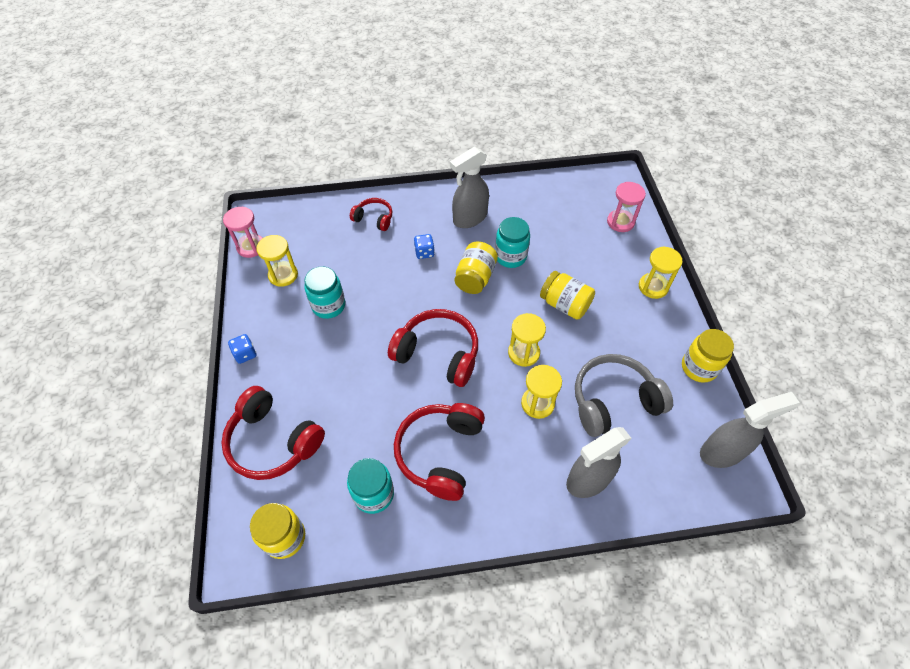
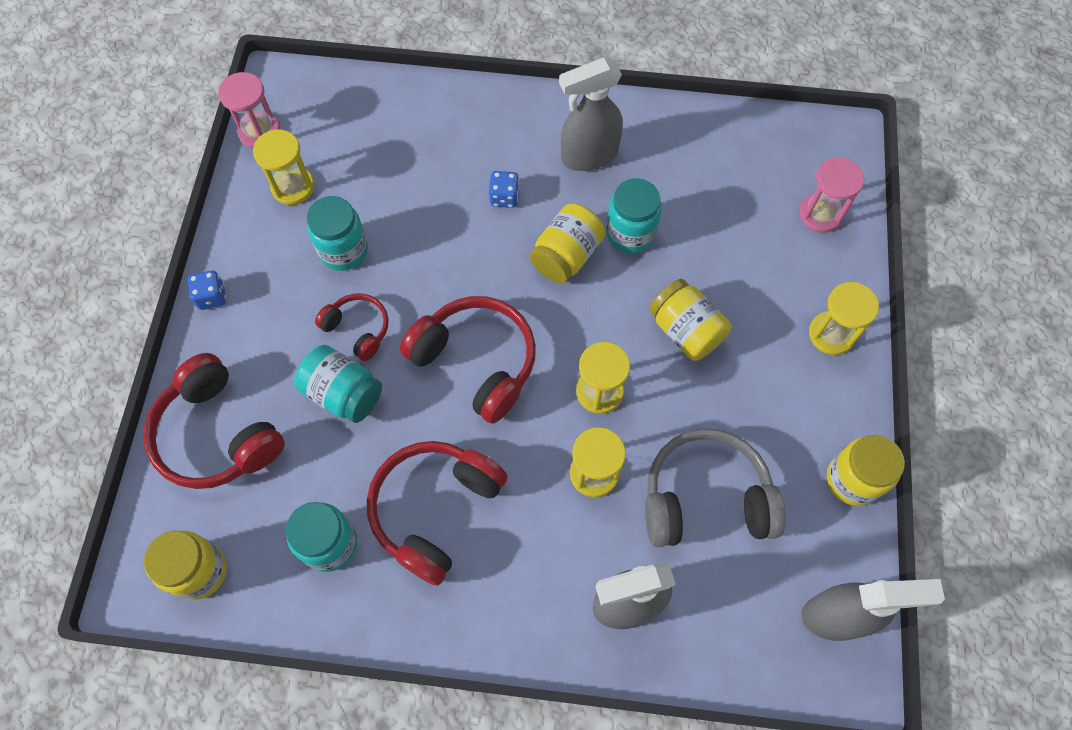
camera: 15 degrees right, 10 degrees up
red headphones [350,198,392,231] -> red headphones moved to [315,294,389,361]
none -> turquoise jar [294,345,382,423]

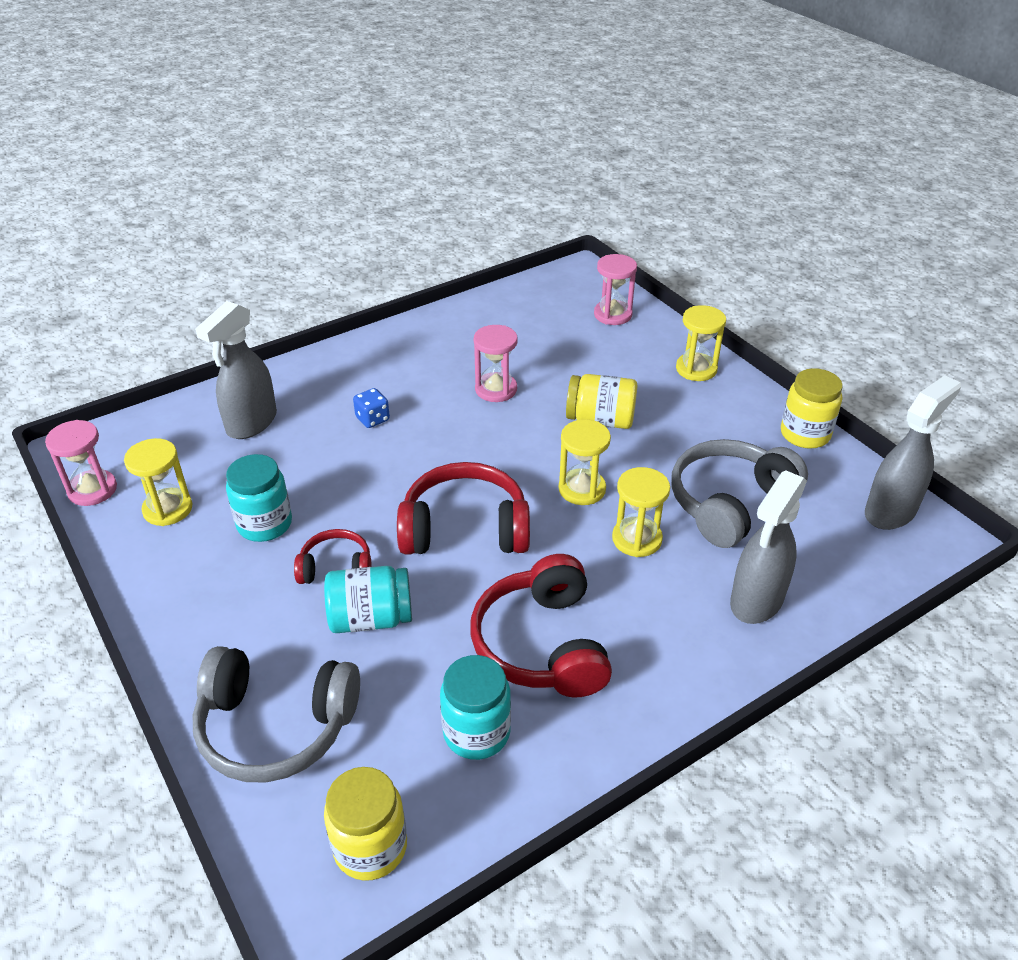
camera: 40 degrees left, 25 degrees down
red headphones [143,353,285,489] -> grey headphones [193,646,360,782]
blue dice [188,270,226,310] -> none
yellow jar [530,203,605,283] -> none
grey spray bottle [559,58,623,171] -> grey spray bottle moved to [195,301,277,439]
turquoise jar [606,178,662,253] -> pink hourglass [474,325,518,402]

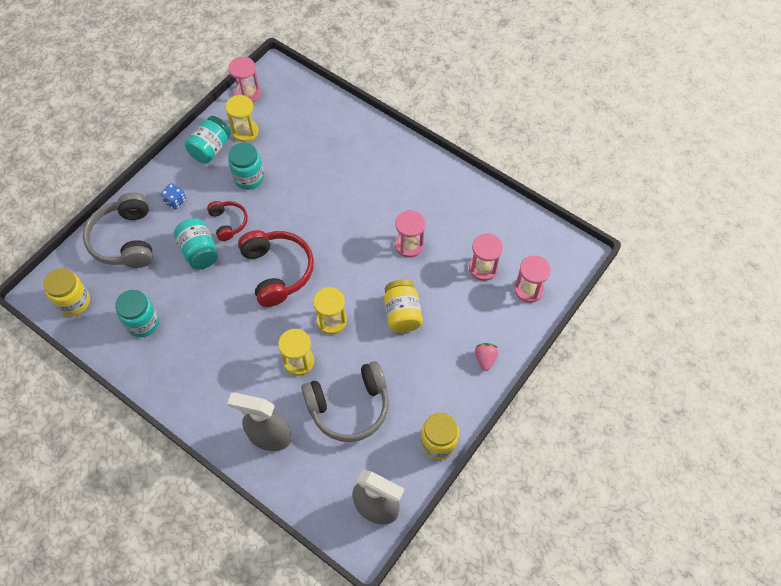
camera: 70 degrees right, 20 degrees up
grey spray bottle [195,301,277,439] -> none
blue dice [353,388,390,428] -> blue dice moved to [161,183,186,210]
red headphones [470,554,612,697] -> none
grey headphones [671,439,808,548] -> grey headphones turned 135 degrees clockwise [301,361,389,442]
yellow hourglass [676,305,726,381] -> pink strawberry [475,343,498,371]
none -> turquoise jar [185,116,231,163]
none -> pink hourglass [469,233,503,281]

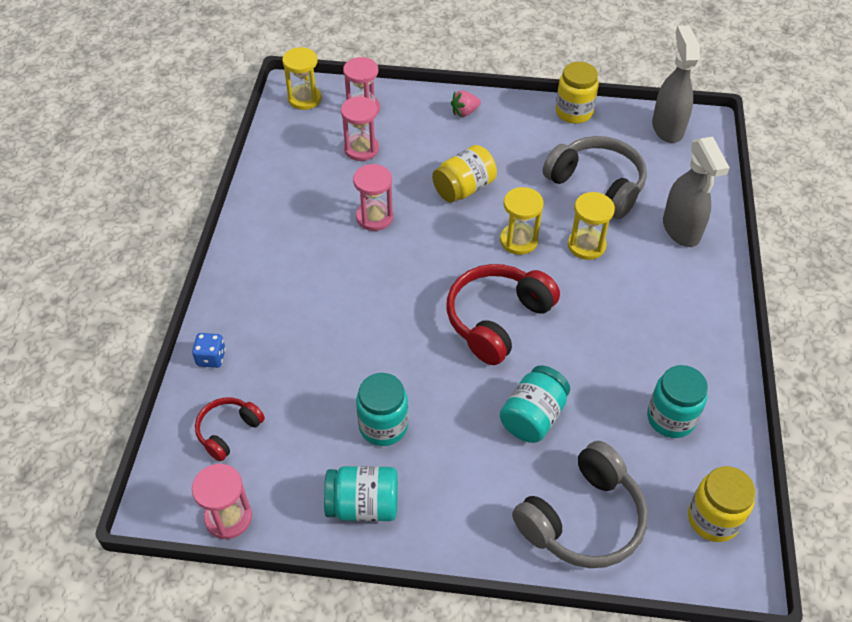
camera: 120 degrees left, 10 degrees down
blue dice [161,183,186,210] -> blue dice moved to [192,333,226,368]
red headphones [207,201,248,241] -> red headphones moved to [195,398,265,461]
yellow hourglass [225,95,259,142] -> yellow hourglass moved to [282,47,321,110]

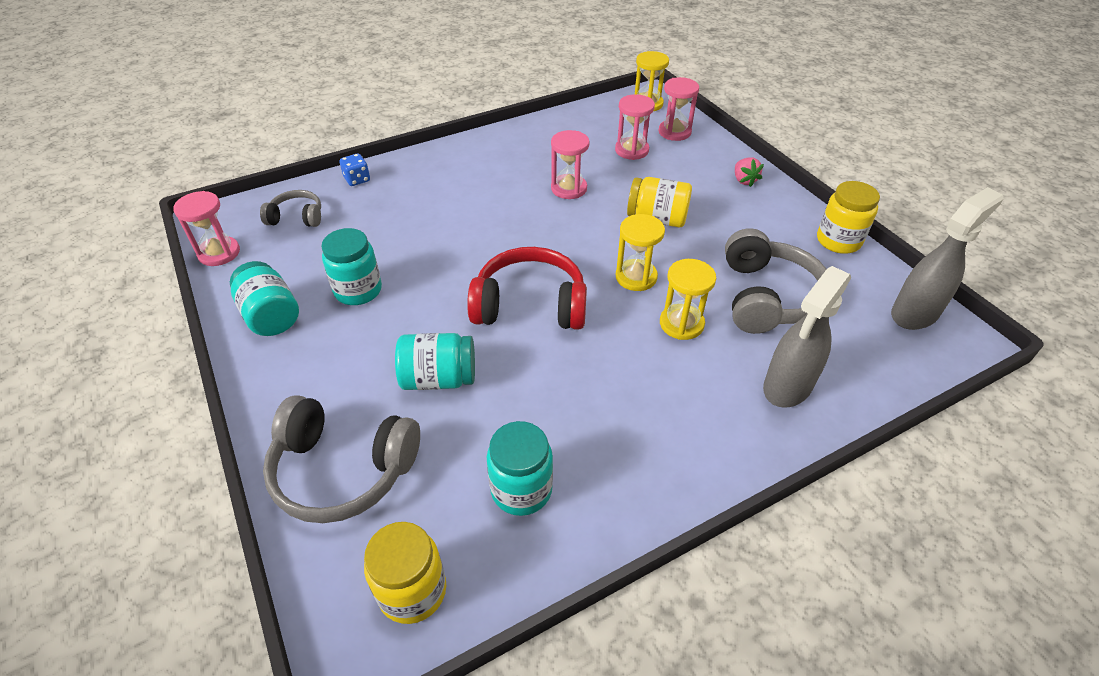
camera: 55 degrees right, 5 degrees down
red headphones [195,398,265,461] -> grey headphones [260,190,321,227]
pink strawberry [451,90,481,117] -> pink strawberry turned 135 degrees counterclockwise [735,158,764,187]

